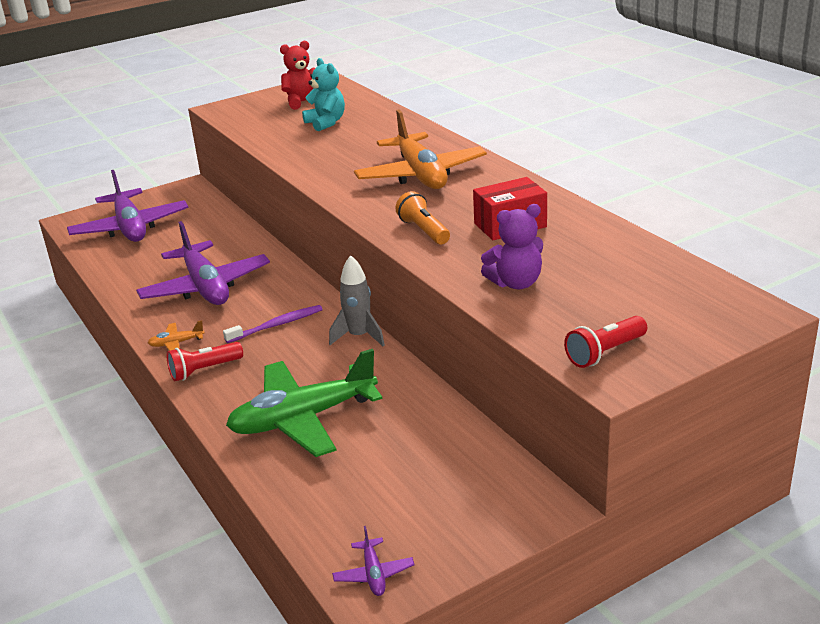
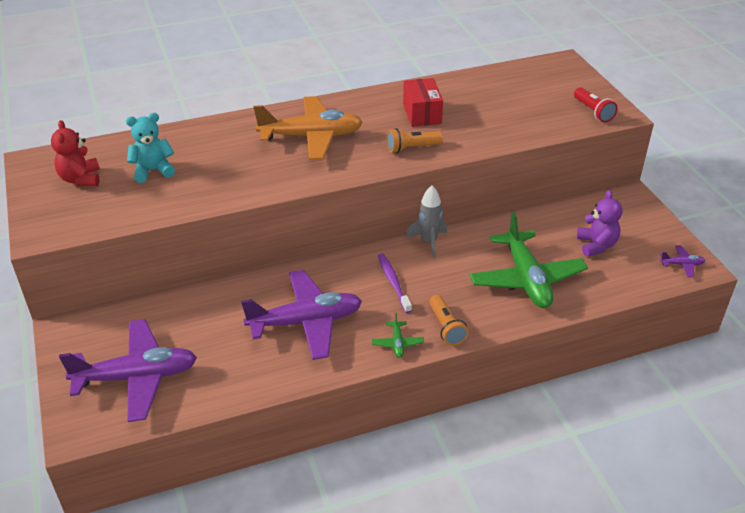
camera: 80 degrees left, 10 degrees up
orange plane [148,320,205,351] -> green plane [372,313,424,358]
red flashlight [166,342,243,381] -> orange flashlight [429,295,469,346]
purple teddy bear [481,204,543,289] -> purple teddy bear moved to [577,190,623,257]

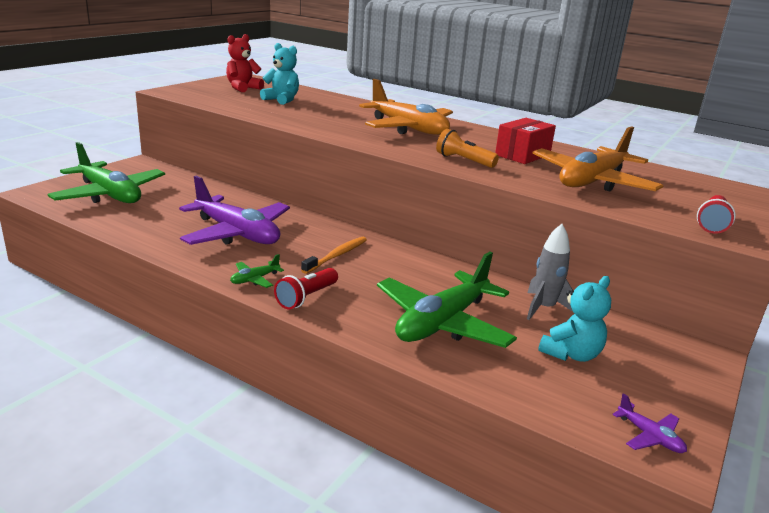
camera: 50 degrees right, 15 degrees down
purple plane [59,319,197,422] -> green plane [47,142,165,203]
purple toothbrush [378,254,412,313] -> orange toothbrush [301,237,367,274]
grey rocket [406,186,447,258] -> grey rocket moved to [527,224,573,320]
orange flashlight [429,295,469,346] -> red flashlight [274,268,338,309]
purple teddy bear [577,190,623,257] -> turquoise teddy bear [538,276,611,362]
none -> orange plane [532,126,664,192]

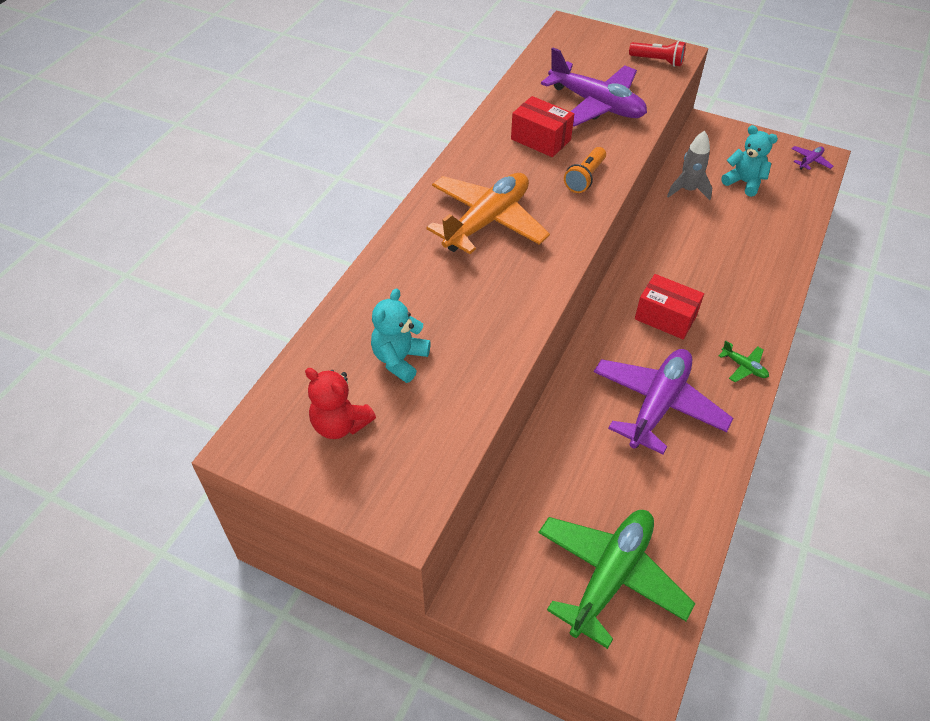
camera: 95 degrees left, 25 degrees up
red flashlight [274,268,338,309] -> none
orange toothbrush [301,237,367,274] -> red box [635,274,704,339]
green plane [377,252,517,348] -> none
orange plane [532,126,664,192] -> purple plane [541,48,647,127]

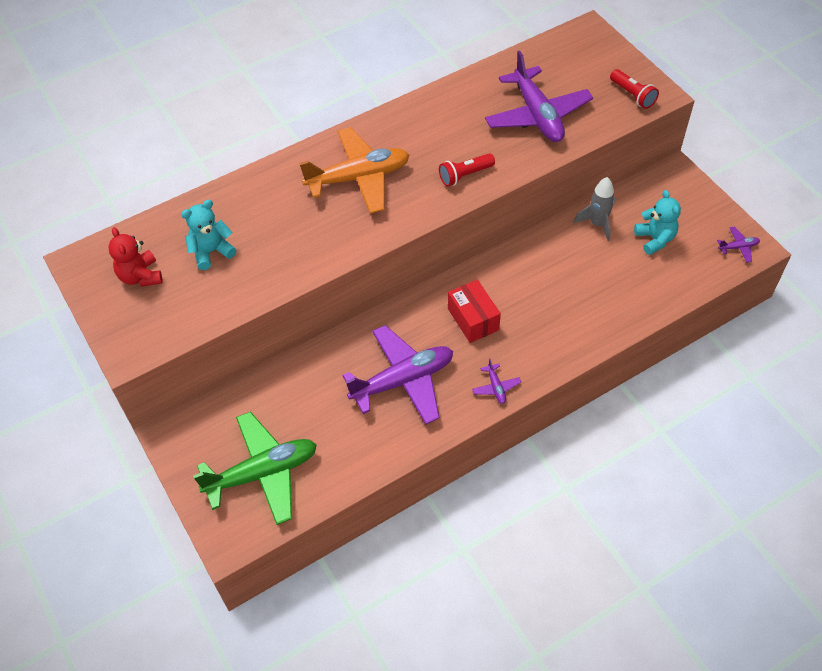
camera: 35 degrees right, 5 degrees up
red box [511,96,574,157] -> none
orange flashlight [564,147,606,193] -> red flashlight [439,153,495,187]
green plane [719,340,769,382] -> purple plane [472,359,521,404]

